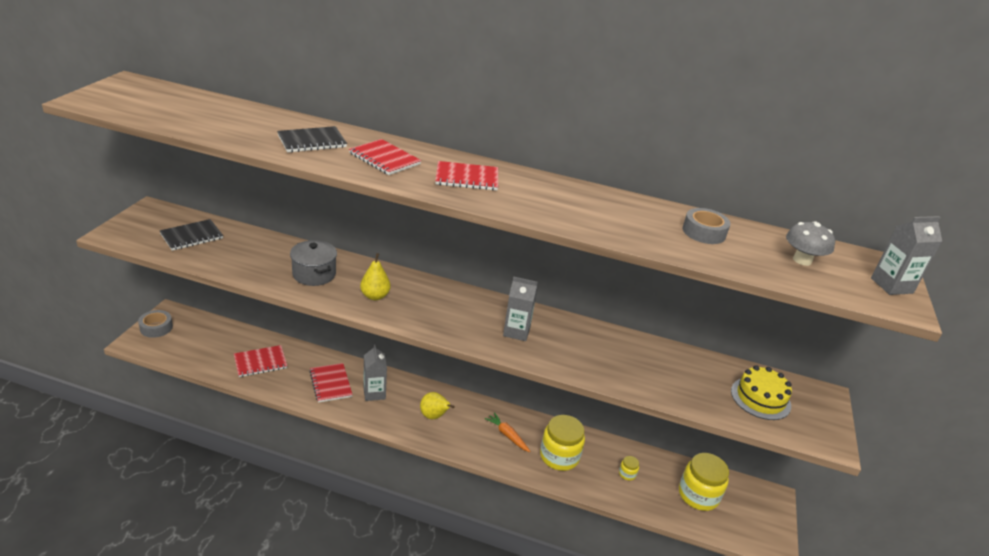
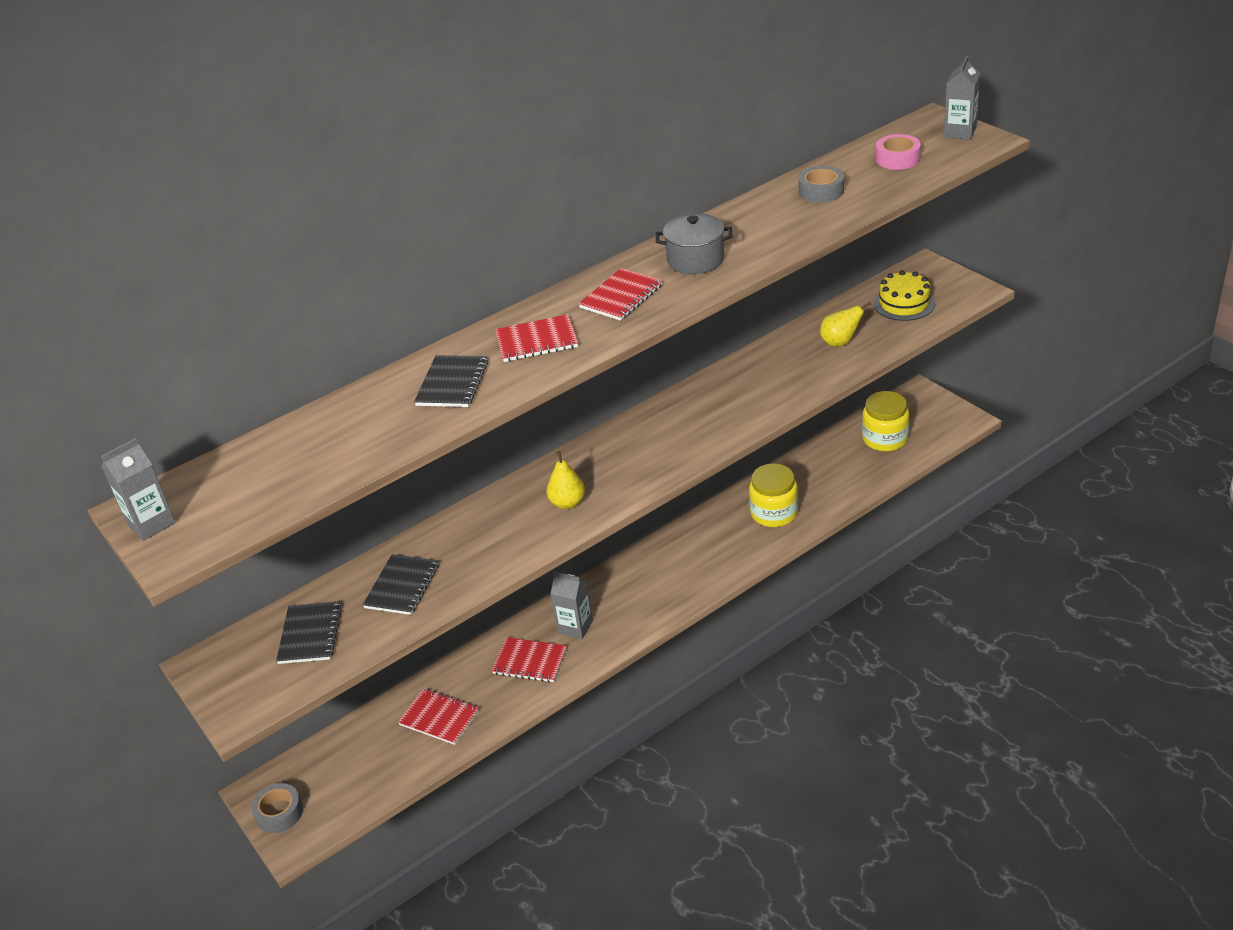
camera: 45 degrees left, 5 degrees up
red notebook [234,345,287,377] -> red notebook turned 75 degrees counterclockwise [398,688,479,745]
grey pot [290,240,337,286] -> grey pot moved to [656,213,733,274]
yellow pear [420,392,455,419] -> yellow pear moved to [820,302,872,346]
orange carrot [485,412,531,452] -> none
grey carton [503,277,538,341] -> grey carton moved to [101,438,176,541]
yellow jar [619,456,639,481] -> none
grey mushroom [786,221,835,266] -> pink tape [876,134,921,170]
none -> black notebook [363,554,439,615]

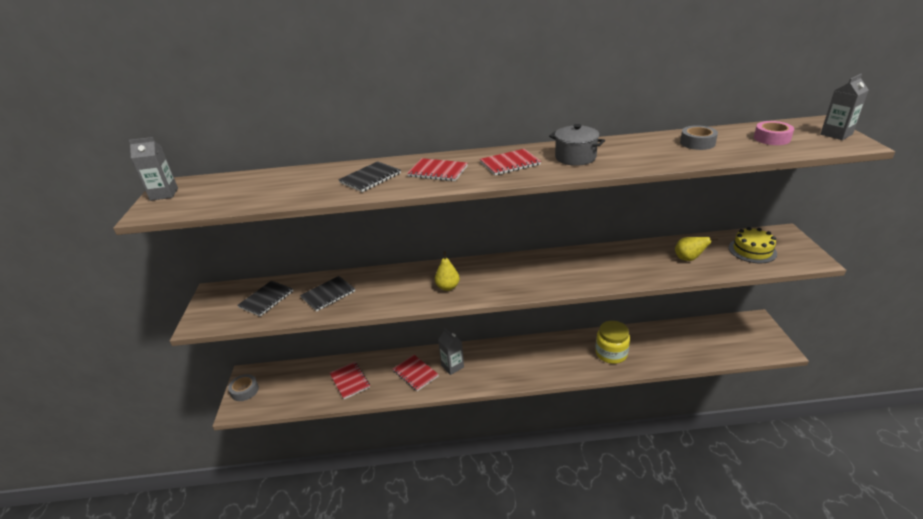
camera: 30 degrees right, 5 degrees down
yellow jar [862,391,909,452] -> none

